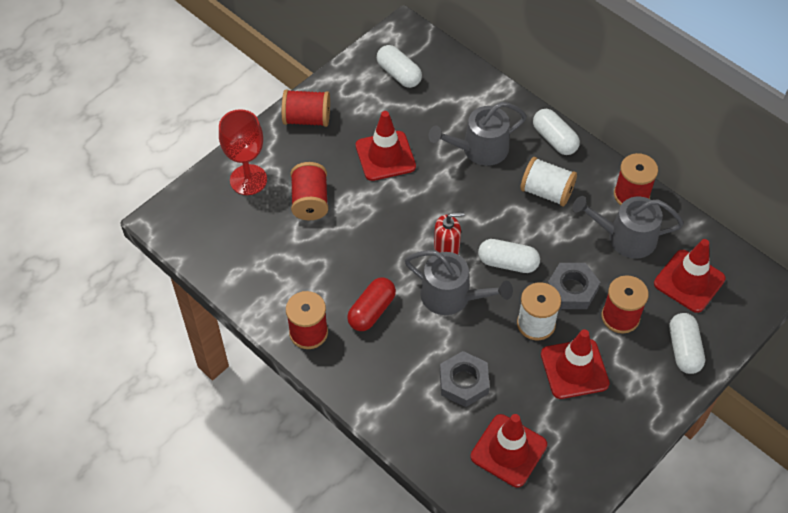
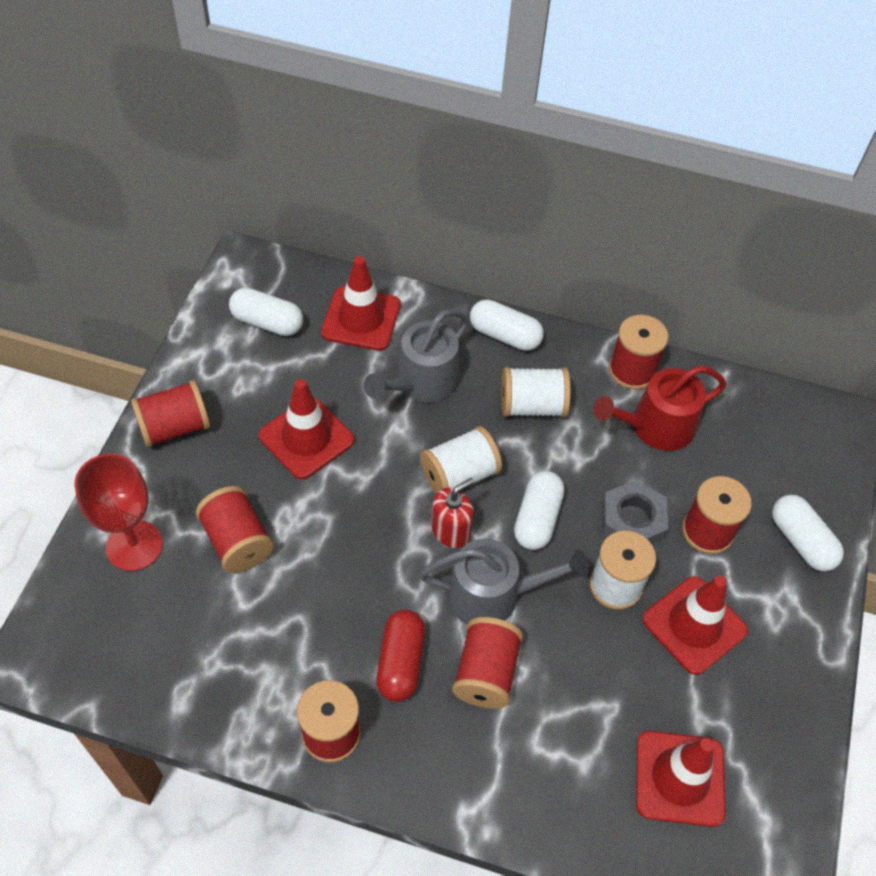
camera: 30 degrees left, 0 degrees up
grey nut [440,351,490,407] -> none
white capsule [478,239,540,273] -> white capsule turned 60 degrees counterclockwise [514,471,564,550]
grey watering can [573,196,684,258] -> red watering can [593,366,726,451]
red traffic cone [654,239,726,313] -> red traffic cone moved to [321,256,401,351]
none -> white spool [420,426,502,494]
none -> red spool [452,617,523,709]

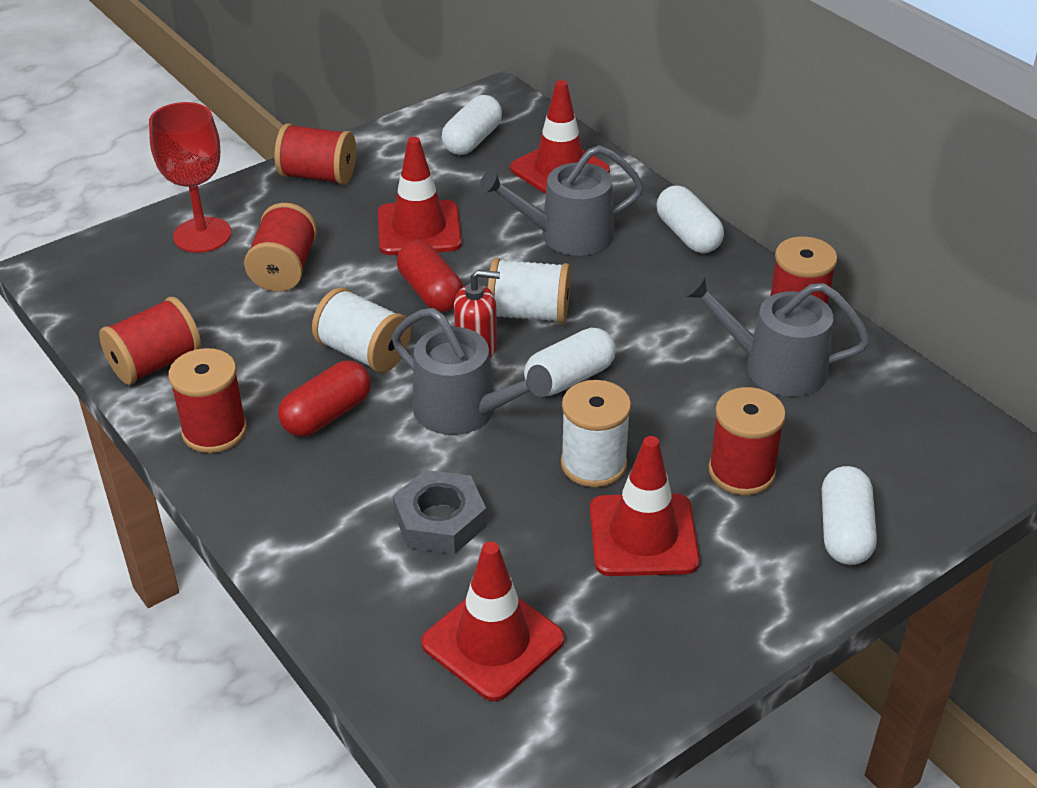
camera: 40 degrees right, 15 degrees down
white capsule [229,288,303,336] -> white capsule turned 60 degrees clockwise [442,95,502,155]
red spool [452,617,523,709] -> red spool moved to [99,297,201,385]
white spool [501,367,571,417] -> white spool moved to [312,287,411,373]
red watering can [593,366,726,451] -> grey watering can [683,273,870,397]
grey nut [602,480,668,544] -> grey nut moved to [393,470,487,554]
none -> red capsule [397,241,463,312]

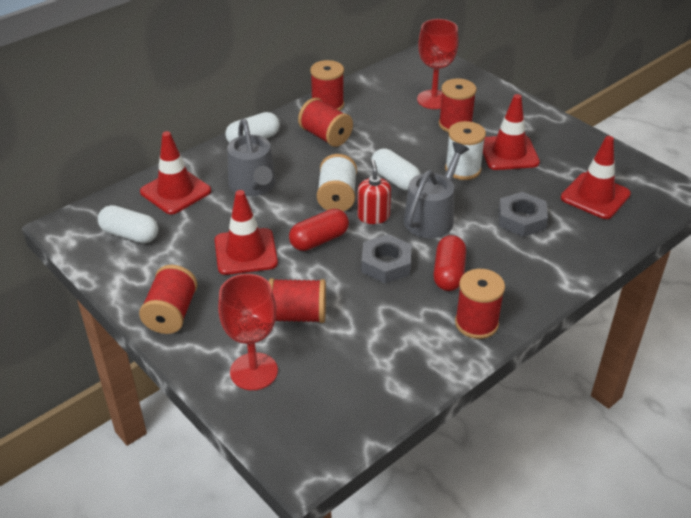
camera: 95 degrees left, 0 degrees up
red spool [99,297,201,385] -> red spool moved to [298,98,353,147]
red capsule [278,361,371,437] -> red capsule turned 60 degrees clockwise [434,235,466,291]
white spool [312,287,411,373] -> grey nut [361,234,412,283]
grey watering can [683,273,870,397] -> none
white capsule [822,466,877,565] -> none
none -> red goblet [417,19,459,109]

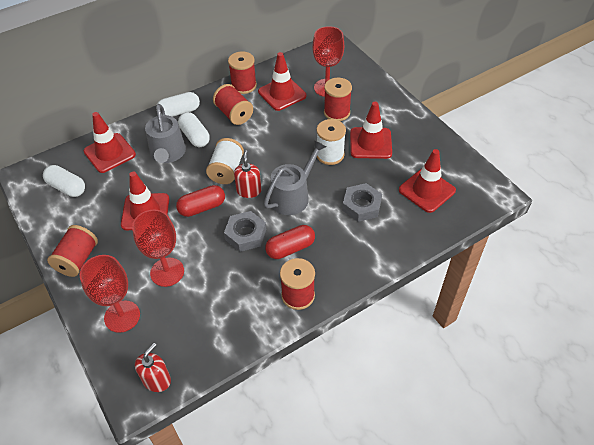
camera: 10 degrees right, 10 degrees up
red spool [268,278,326,323] -> red goblet [132,209,184,287]
white capsule [371,149,421,190] -> white capsule moved to [178,112,210,147]
red capsule [434,235,466,291] -> red capsule turned 45 degrees clockwise [265,225,315,259]
none -> red soap dispenser [135,343,171,392]
none -> red traffic cone [258,52,306,111]

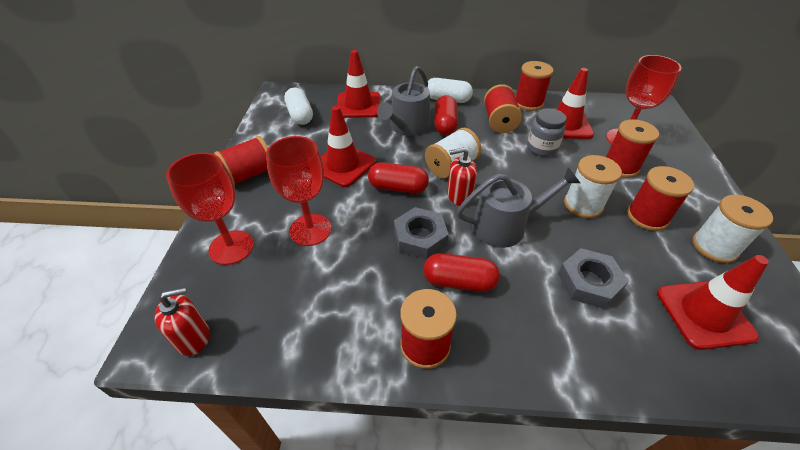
camera: 35 degrees right, 5 degrees down
white capsule [178,112,210,147] -> red capsule [434,95,458,135]
red soap dispenser [234,150,261,198] -> red soap dispenser turned 135 degrees counterclockwise [447,148,477,206]
red traffic cone [350,102,392,159] -> red spool [627,166,694,231]
none -> grey jar [527,108,567,156]
none -> white spool [692,195,773,263]

